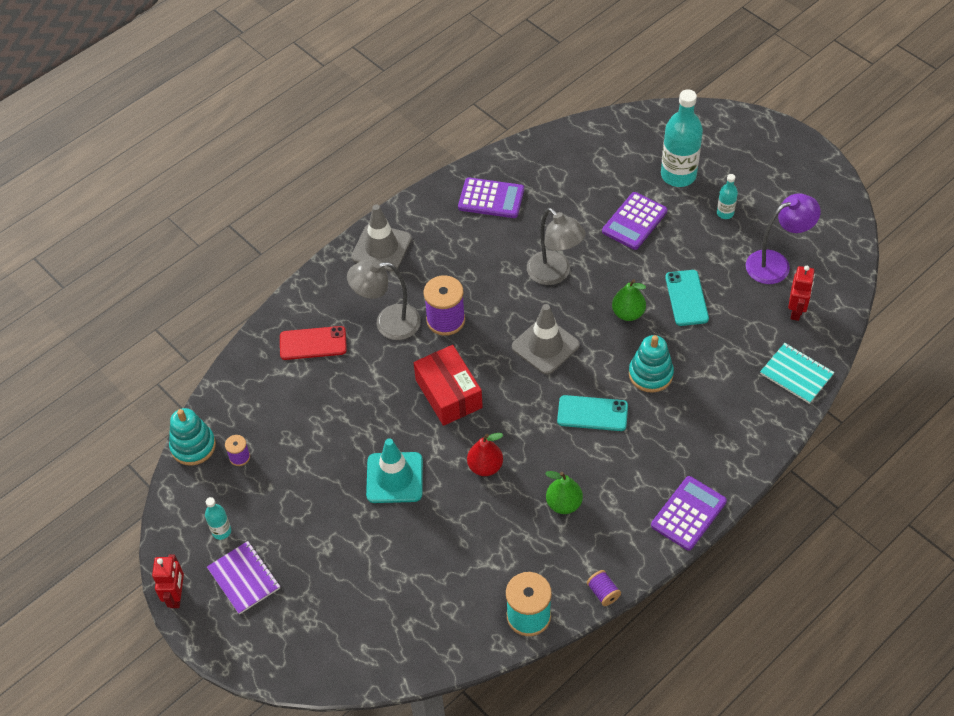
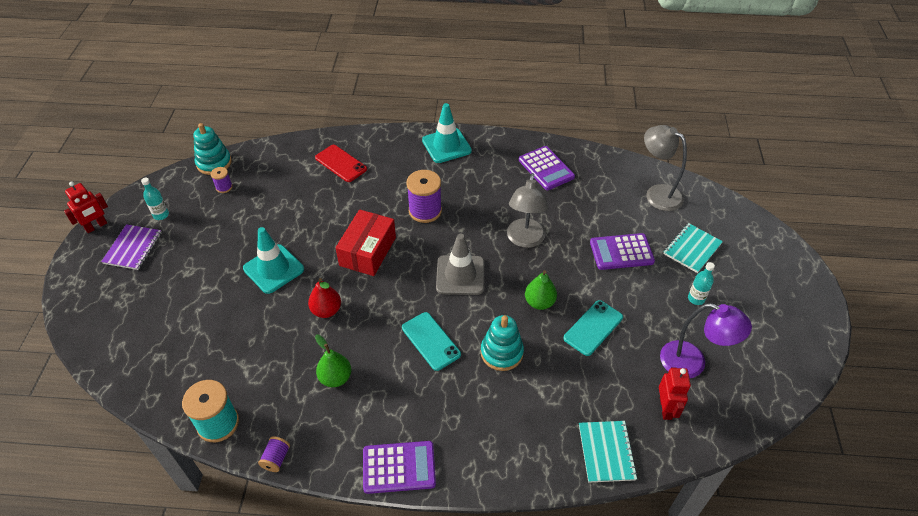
camera: 45 degrees right, 5 degrees down
grey lamp [347,260,421,340] -> grey lamp moved to [644,125,687,211]
grey traffic cone [351,204,412,271] -> turquoise traffic cone [422,103,472,163]
turquoise bottle [661,89,703,187] -> turquoise notebook [663,223,723,273]
red robot [788,266,815,321] -> red robot turned 60 degrees counterclockwise [659,368,691,420]

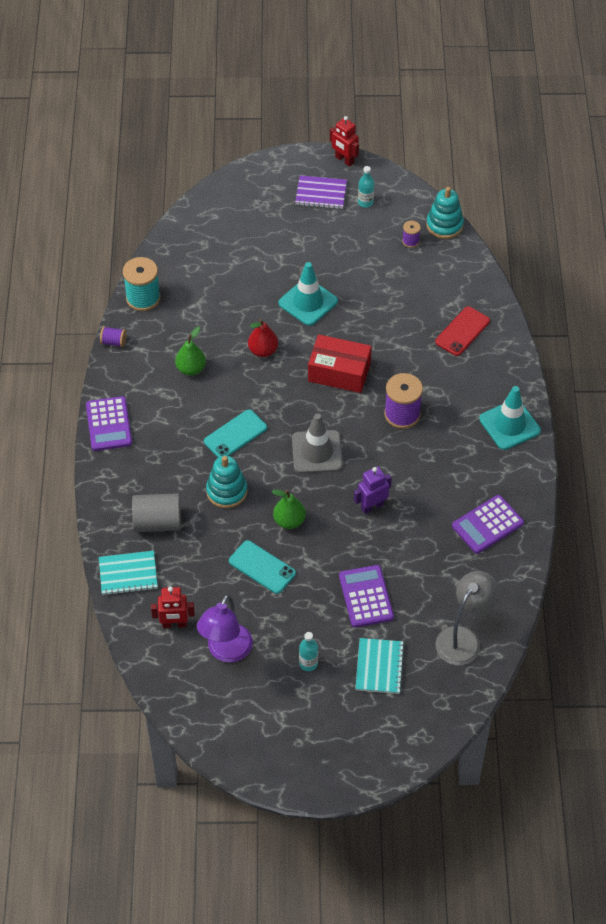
camera: 85 degrees right, 5 degrees up
grey lamp [507,173,548,248] -> purple robot [354,466,392,514]
turquoise notebook [663,223,723,273] -> turquoise notebook turned 60 degrees clockwise [355,638,405,694]
none -> grey cylinder [132,493,181,532]

